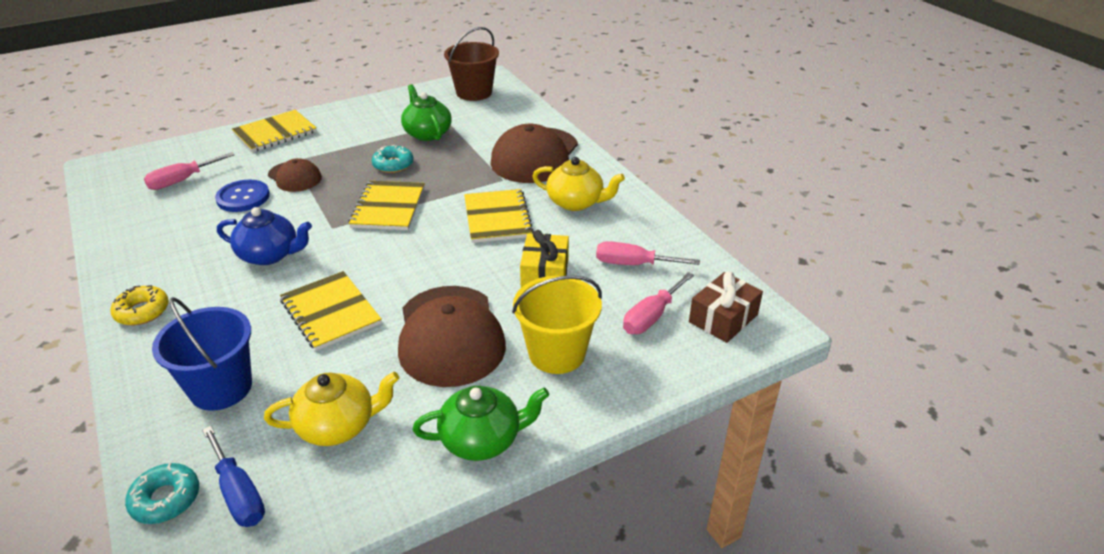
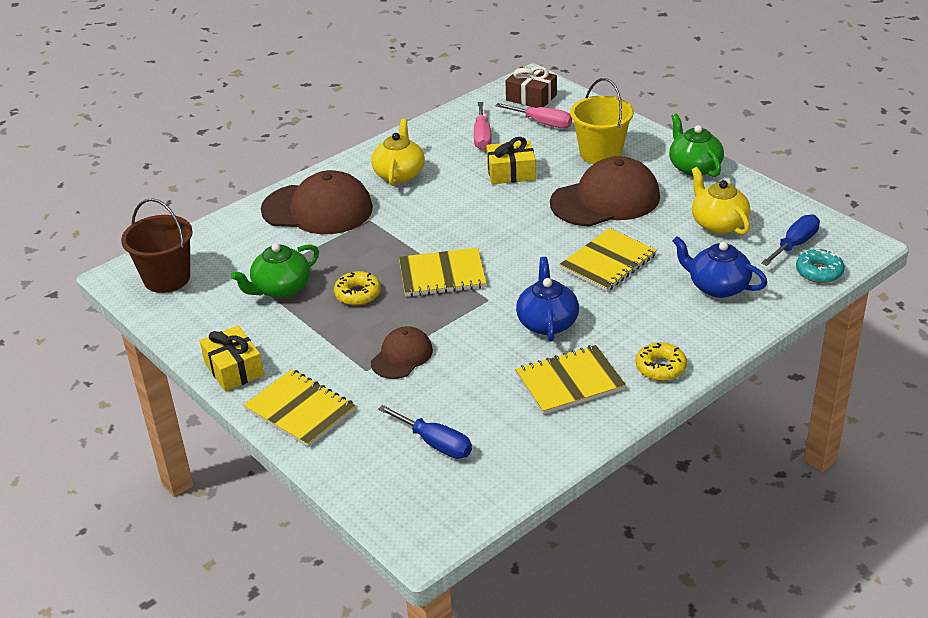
camera: 100 degrees left, 0 degrees up
pink screwdriver [144,152,234,190] -> blue screwdriver [378,405,472,459]
blue bucket [152,297,252,411] -> blue teapot [672,236,767,298]
blue button [215,180,270,212] -> none
turquoise donut [372,145,414,173] -> yellow donut [334,271,381,306]
yellow notebook [464,189,534,243] -> yellow notebook moved to [515,345,626,415]
none -> yellow gift [200,325,264,391]

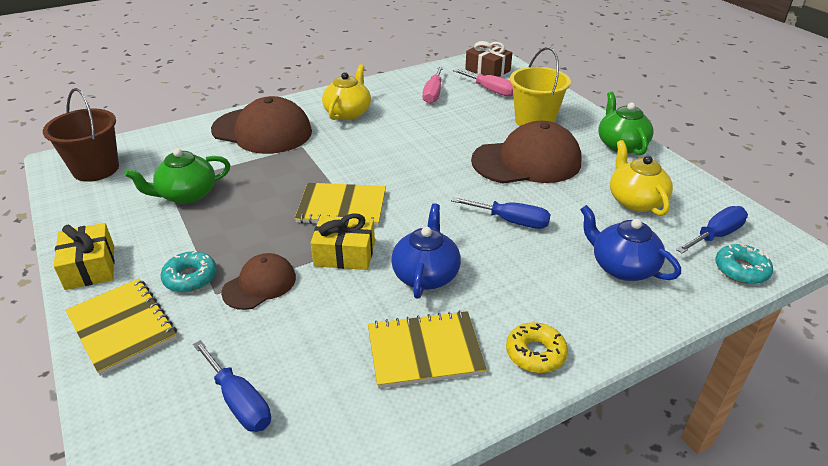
camera: 10 degrees right, 0 degrees up
yellow donut [334,271,381,306] -> none
yellow gift [486,137,536,184] -> yellow gift moved to [311,213,375,270]
yellow notebook [559,228,657,292] -> blue screwdriver [451,197,551,229]
none -> turquoise donut [161,251,217,292]

